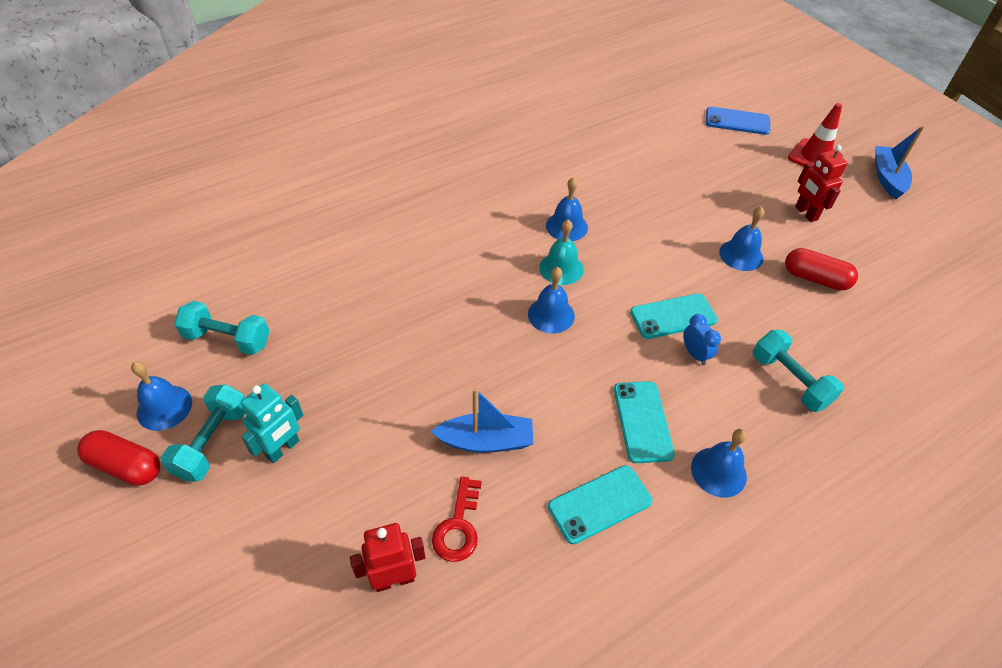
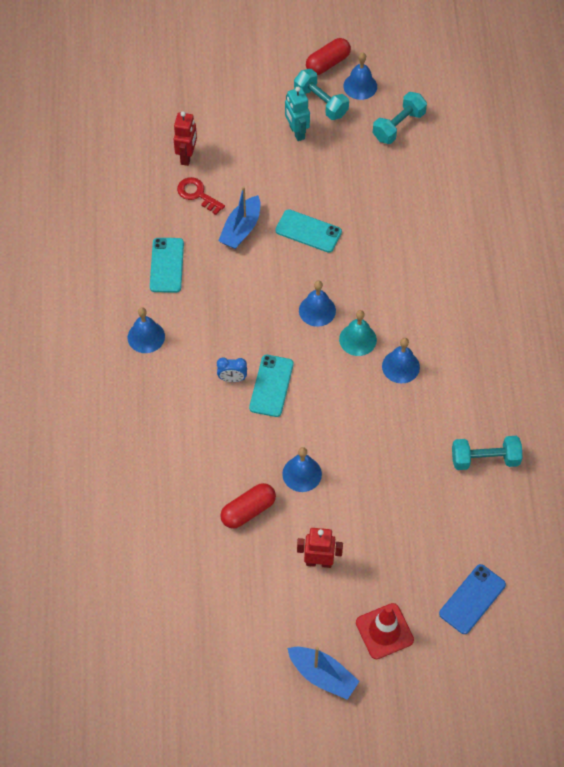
camera: 120 degrees right, 10 degrees up
turquoise phone [614,381,675,463] -> turquoise phone moved to [275,209,342,253]
turquoise dumbbell [753,330,844,412] -> turquoise dumbbell moved to [452,436,523,470]

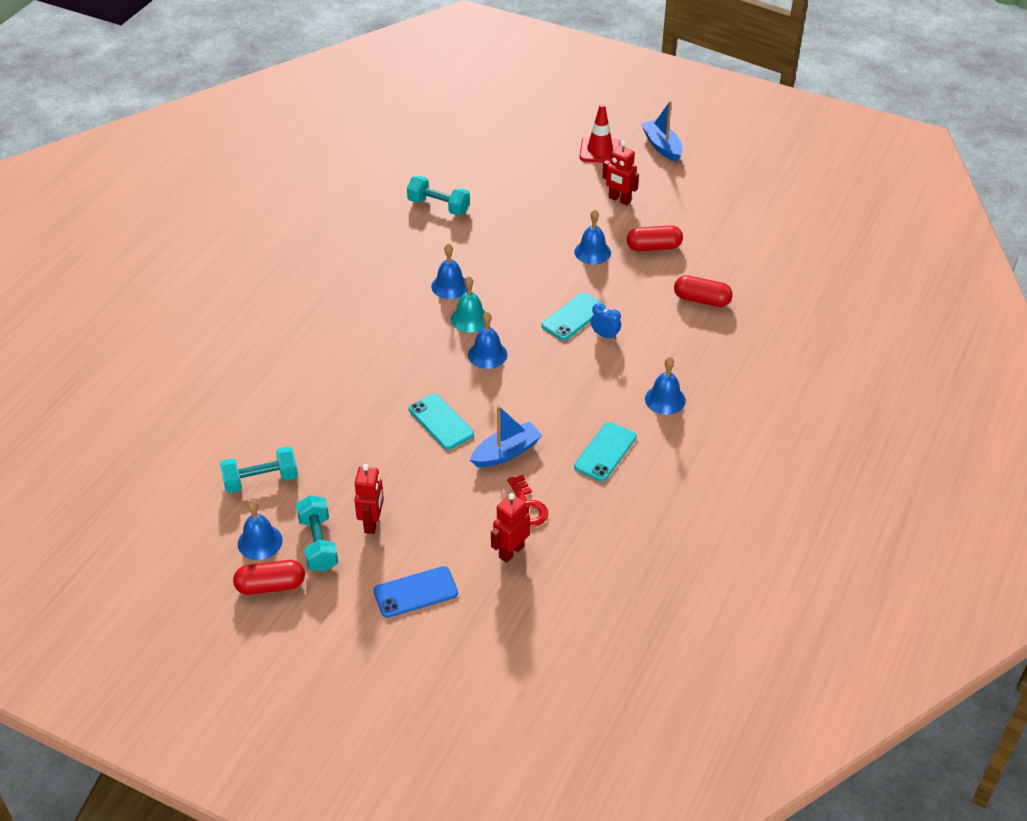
camera: 150 degrees left, 15 degrees down
turquoise robot [285,87,310,141] -> red robot [354,464,384,534]
blue phone [439,564,506,634] -> blue phone moved to [373,566,458,618]
none -> red capsule [674,275,733,307]

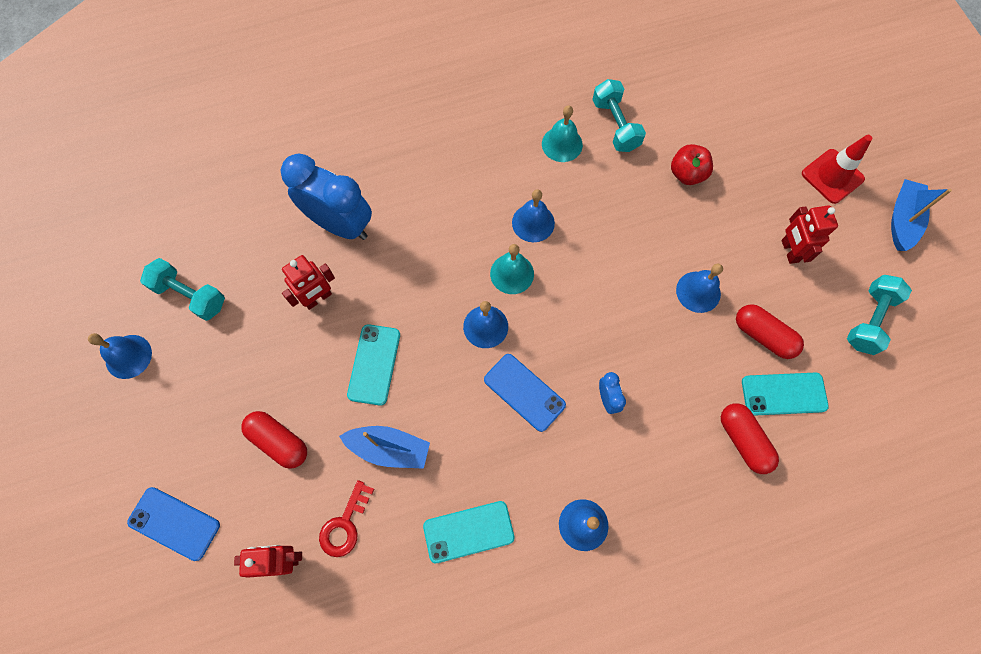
camera: 45 degrees right, 25 degrees up
red capsule [233,560,305,595] -> red capsule moved to [241,411,307,469]
turquoise dumbbell [296,495,338,572] -> turquoise dumbbell moved to [847,275,912,355]
red robot [354,464,384,534] -> red robot moved to [282,255,335,310]
turquoise phone [541,293,606,341] -> turquoise phone moved to [742,372,829,416]
none -> blue clock [281,153,372,240]
none -> blue phone [484,354,566,432]
none -> turquoise bell [542,106,583,162]
none -> red apple [671,144,713,185]

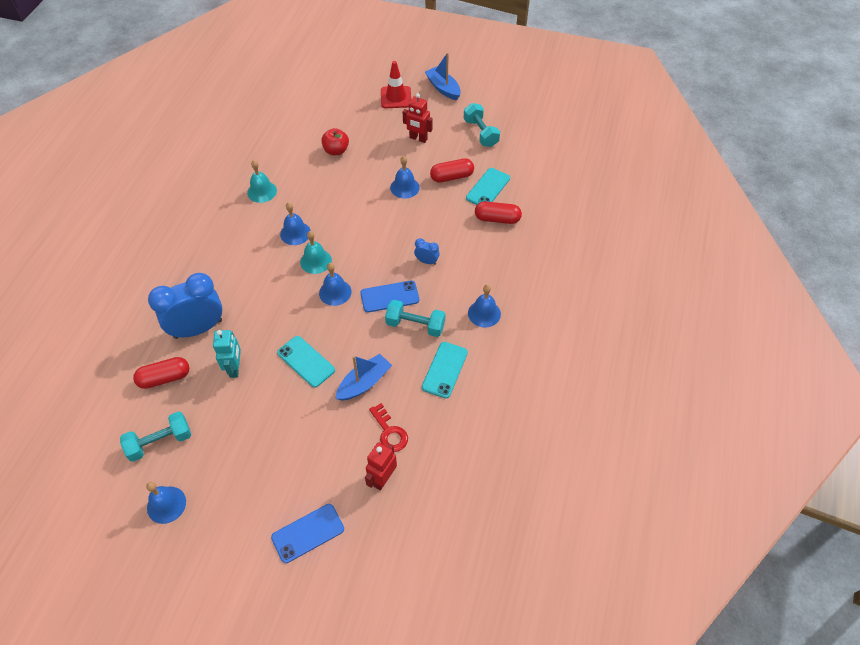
camera: 55 degrees left, 15 degrees down
red capsule [241,411,307,469] -> red capsule moved to [133,357,189,389]
red robot [282,255,335,310] -> turquoise robot [213,330,241,378]
turquoise dumbbell [592,79,646,152] -> turquoise dumbbell moved to [385,300,445,337]

